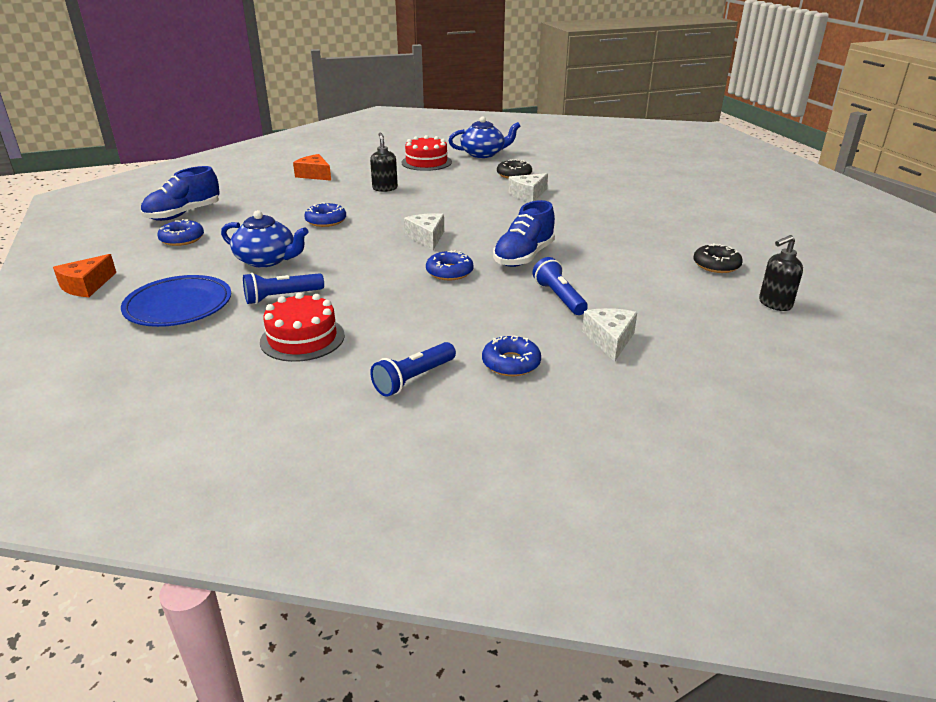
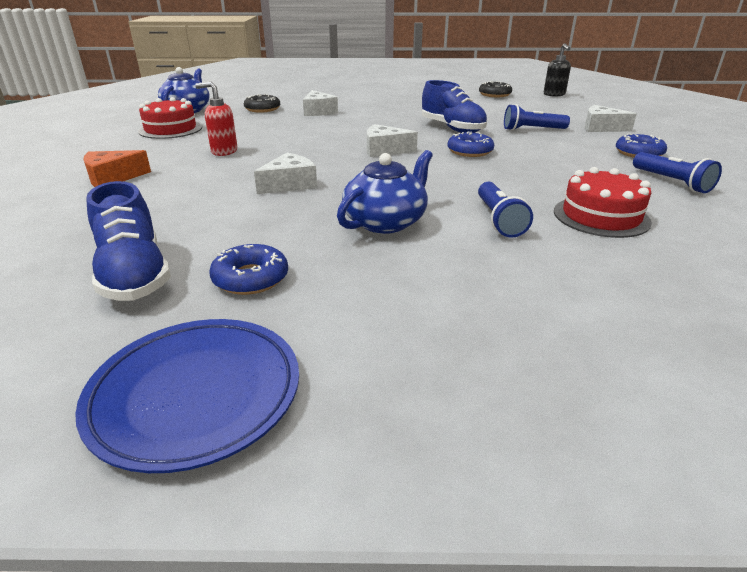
camera: 70 degrees left, 0 degrees up
orange cheese [53,254,116,297] -> none
blue plate [121,275,231,327] -> blue plate moved to [75,319,299,473]
blue donut [304,202,346,227] -> white cheese [254,153,317,194]
black soap dispenser [370,133,398,192] -> red soap dispenser [195,81,238,156]

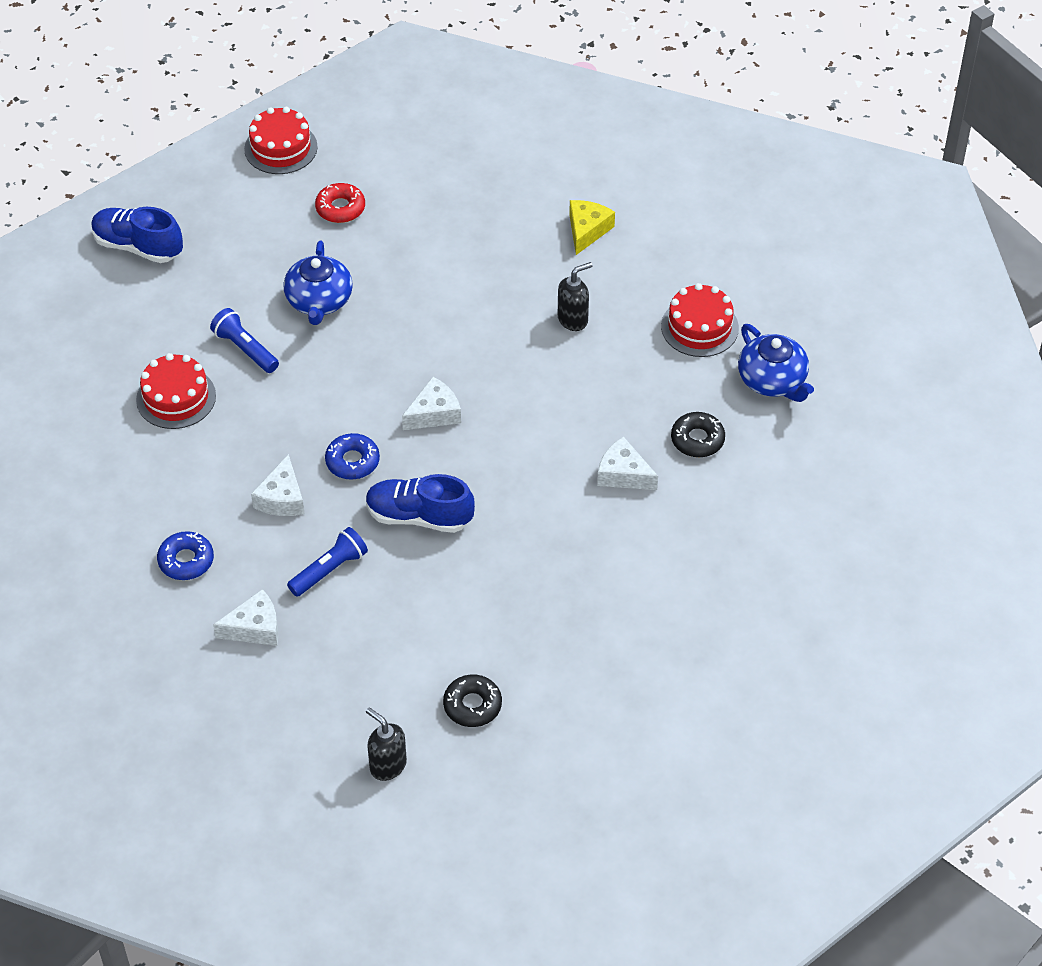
camera: 140 degrees right, 20 degrees up
blue plate [75,319,299,473] -> red cake [244,107,318,174]
orange cheese [83,150,151,187] -> yellow cheese [569,200,615,255]
blue shoe [86,181,171,301] -> blue shoe moved to [91,207,183,263]
red soap dispenser [195,81,238,156] -> black soap dispenser [558,262,593,331]
blue donut [209,244,288,295] -> red donut [315,183,365,223]
white cheese [254,153,317,194] -> white cheese moved to [251,454,304,516]
blue flashlight [633,152,722,193] -> none

